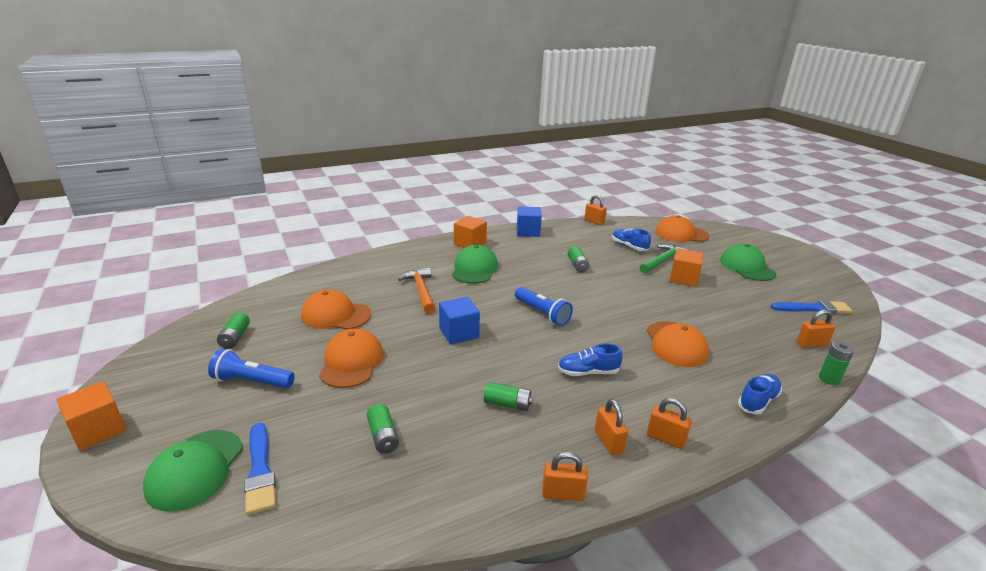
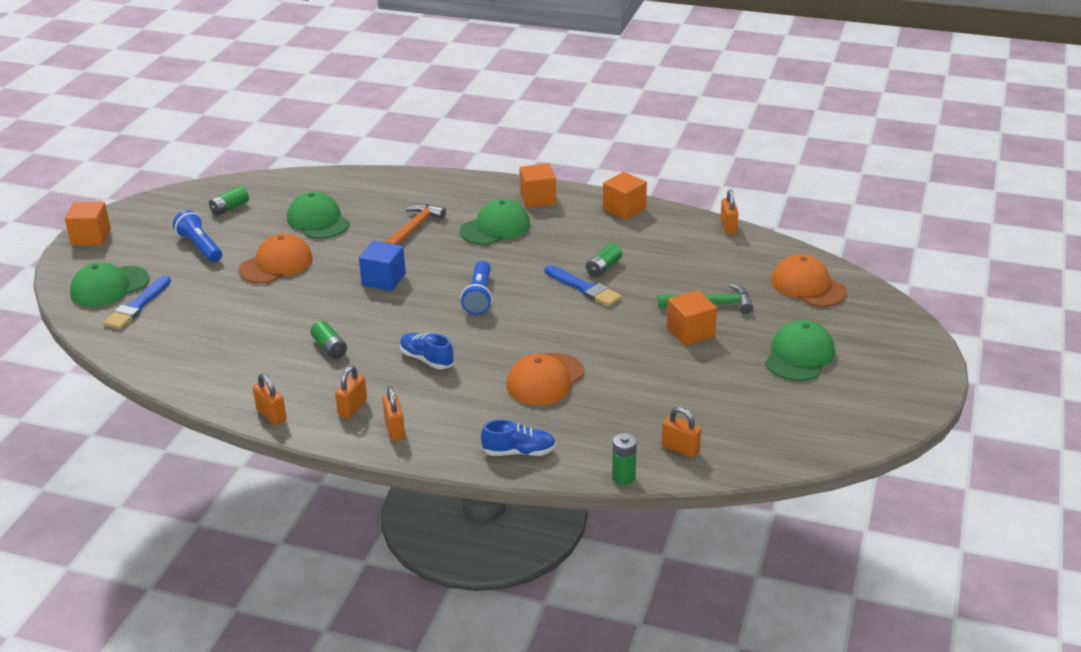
camera: 45 degrees right, 5 degrees up
orange cap [301,289,371,330] -> green cap [287,191,350,239]
green battery [367,404,399,454] -> none
blue cube [517,206,542,237] -> orange cube [603,172,647,220]
blue shoe [612,228,651,251] -> none
blue brush [771,300,852,314] -> blue brush moved to [545,265,622,307]

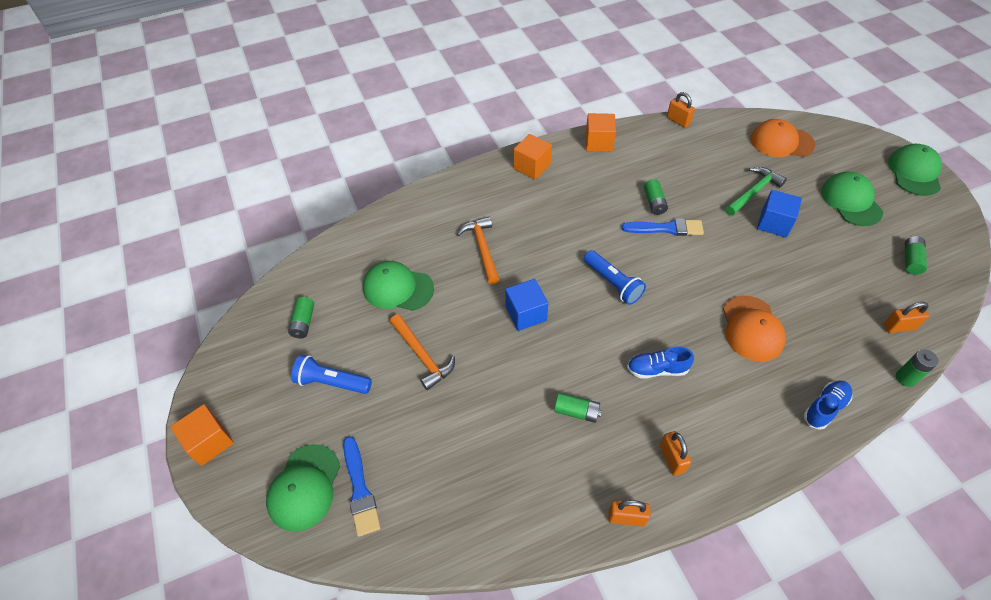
camera: 40 degrees left, 20 degrees up
orange cap [238,233,313,283] -> orange hammer [390,314,455,390]
orange padlock [382,387,405,441] -> none
green cap [460,199,530,245] -> green cap moved to [888,144,942,196]
orange cube [667,290,717,346] -> blue cube [757,190,802,238]
none -> green battery [905,236,927,275]

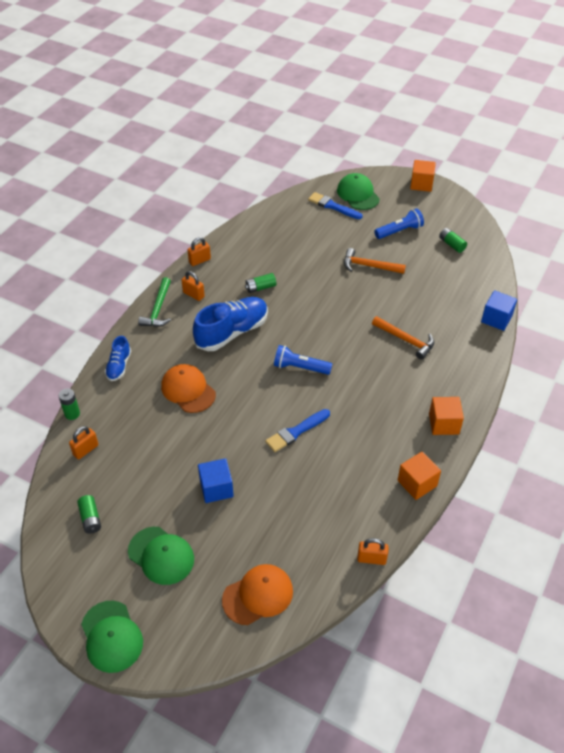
camera: 140 degrees right, 5 degrees down
green cap [363,261,434,311] -> none
blue cube [505,279,548,331] -> blue cube moved to [481,290,517,331]
blue shoe [627,347,694,379] -> blue shoe [193,297,268,351], size x1.89
green battery [644,179,668,215] -> none
green hammer [725,167,787,216] -> green hammer moved to [138,277,171,327]

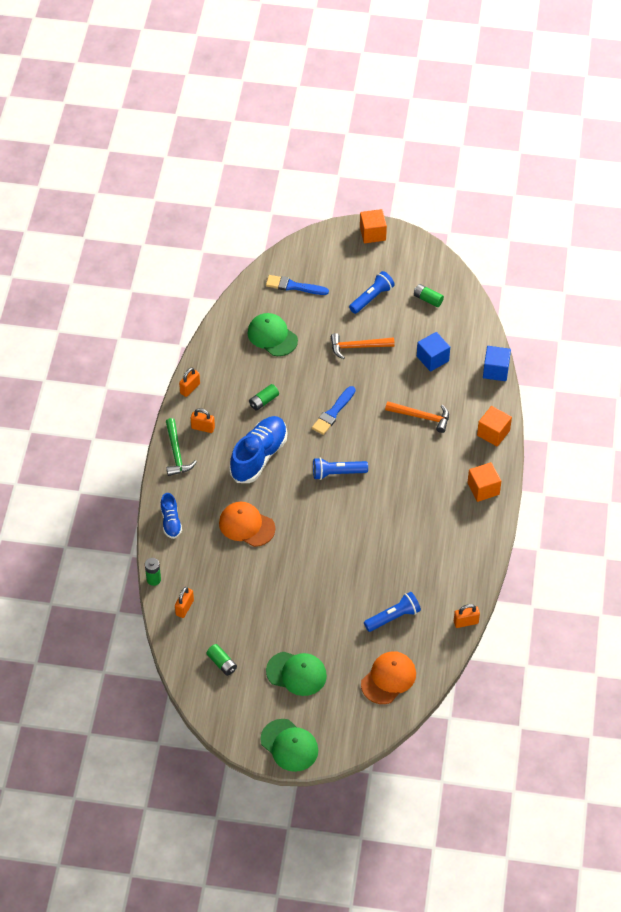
camera: 20 degrees left, 5 degrees up
blue cube [198,458,234,503] -> blue cube moved to [417,332,450,372]
blue brush [265,409,330,452] -> blue brush moved to [312,386,355,435]
green cap [337,173,380,210] -> green cap moved to [248,313,298,356]
orange cube [398,452,441,500] -> orange cube moved to [477,406,512,447]
none -> blue flashlight [364,592,421,632]

